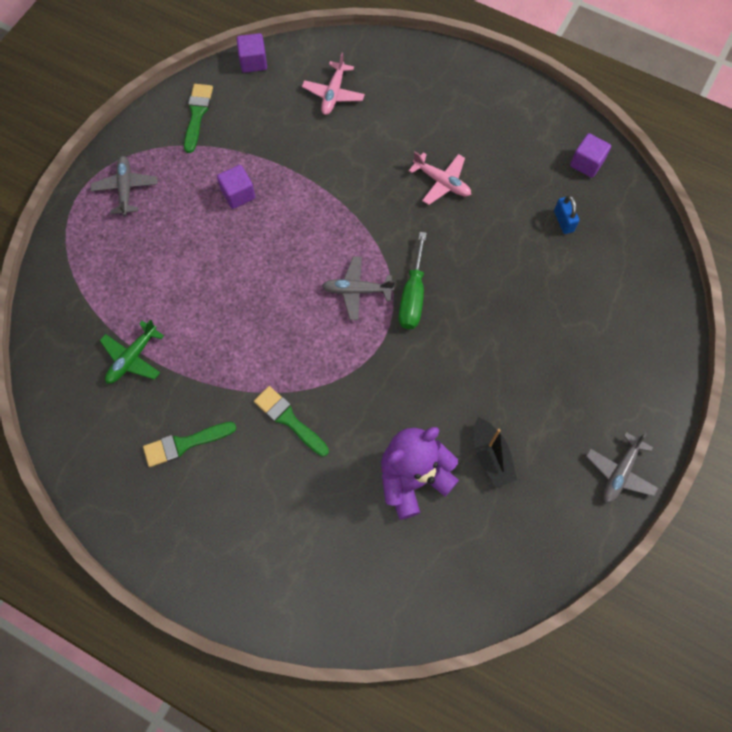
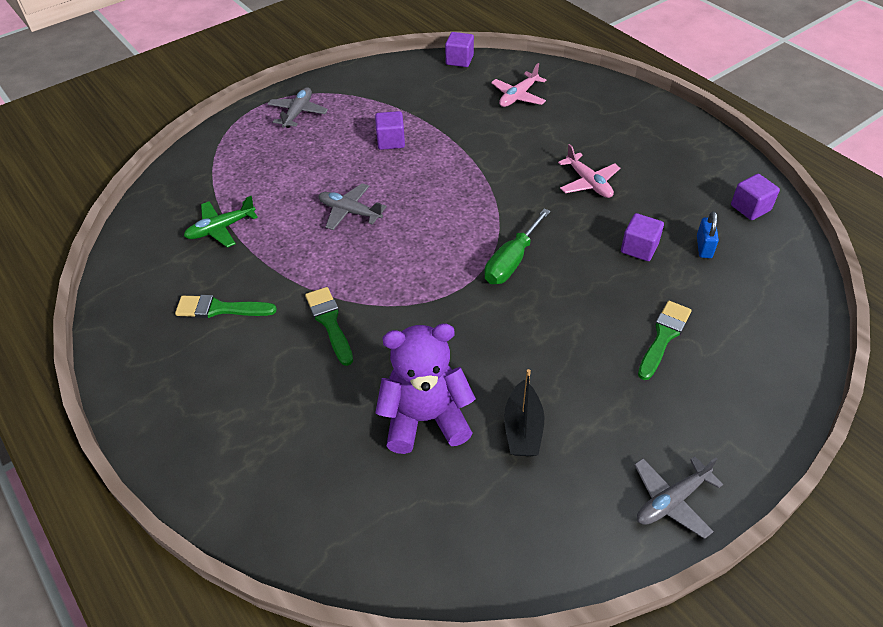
camera: 25 degrees right, 20 degrees down
green brush [184,84,213,153] -> green brush moved to [638,301,691,380]
grey plane [322,256,395,320] -> grey plane moved to [318,183,387,230]
none -> purple cube [621,213,664,261]

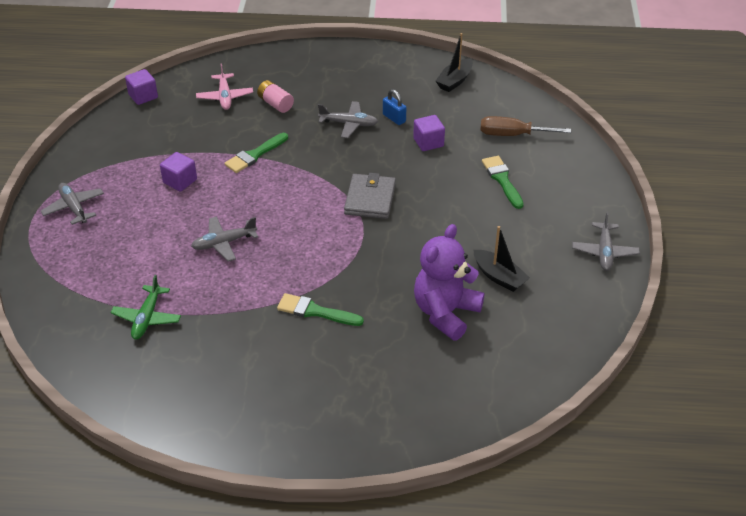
camera: 50 degrees left, 5 degrees down
green brush [175,295,277,318] -> green brush moved to [224,133,288,173]
green screwdriver [484,208,550,284] -> grey wallet [344,173,396,219]
pink plane [558,144,620,198] -> grey plane [318,101,378,138]
blue padlock [697,211,719,258] -> blue padlock moved to [383,89,406,125]
purple cube [731,174,780,220] -> black boat [436,33,473,92]
none -> pink battery [257,80,294,113]
none -> brown screwdriver [480,116,571,136]

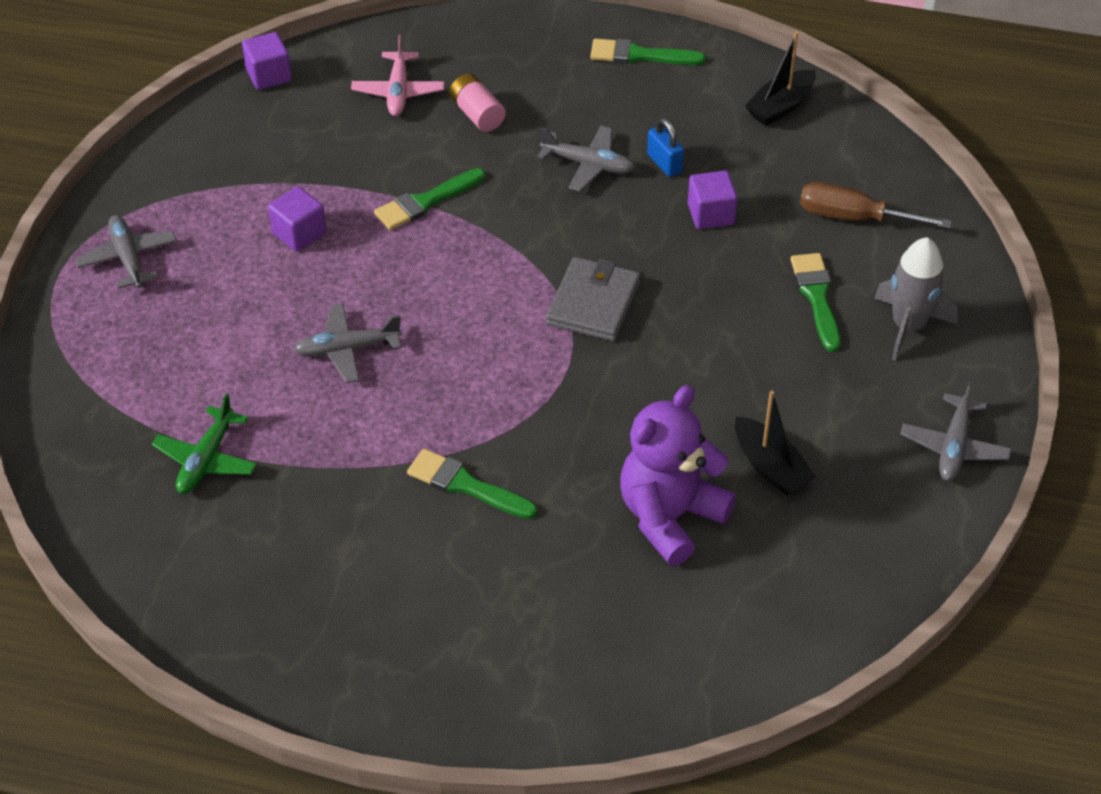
camera: 10 degrees right, 5 degrees up
none -> green brush [590,39,706,65]
none -> grey rocket [874,237,958,361]

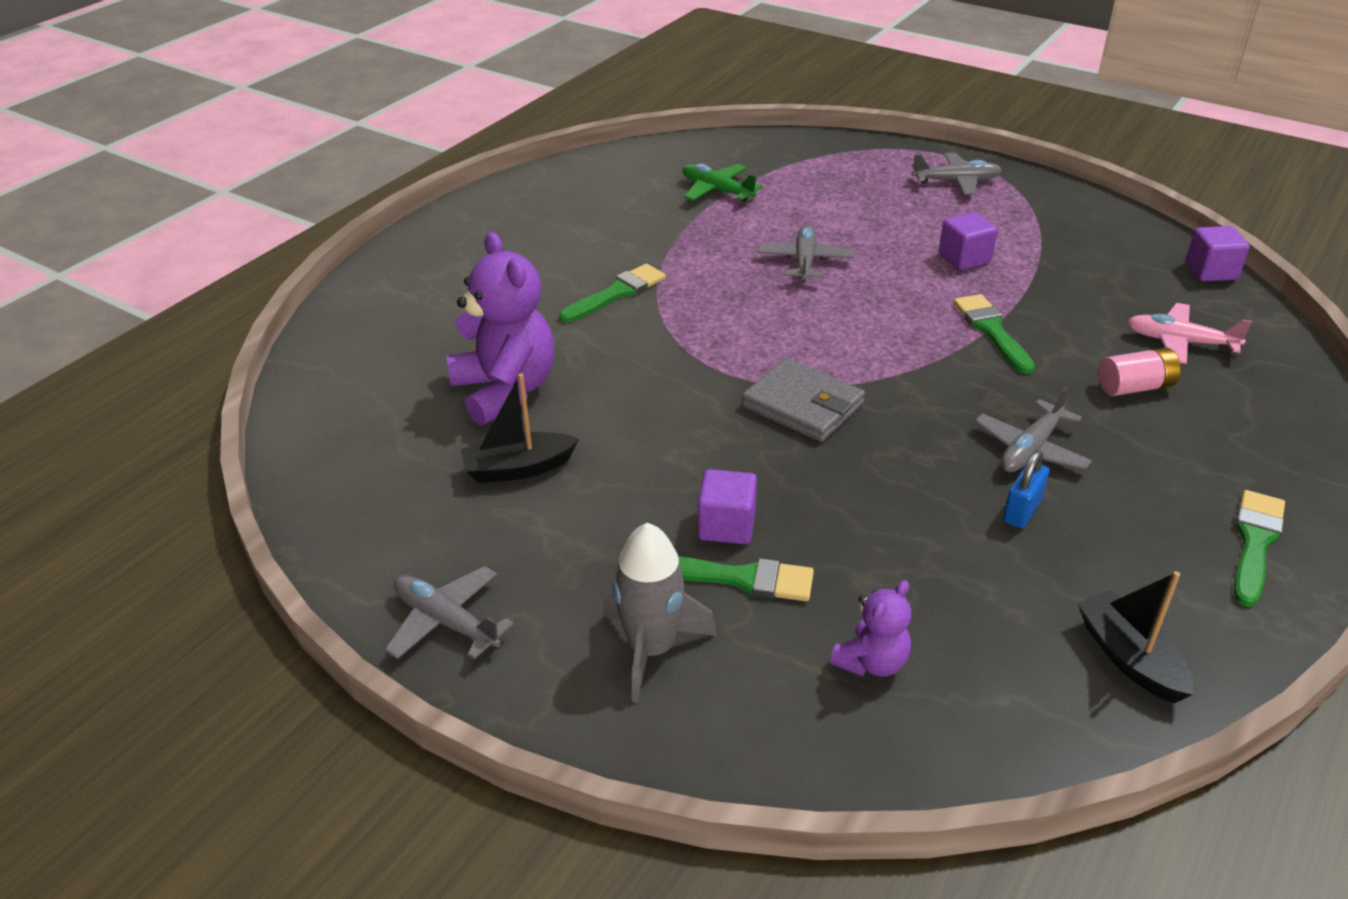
camera: 110 degrees right, 10 degrees down
blue padlock [647,118,684,177] -> blue padlock turned 45 degrees counterclockwise [1003,450,1050,529]
purple cube [688,170,738,229] -> purple cube moved to [698,469,757,544]
brown screwdriver [800,182,951,228] -> purple teddy bear [830,580,911,676]

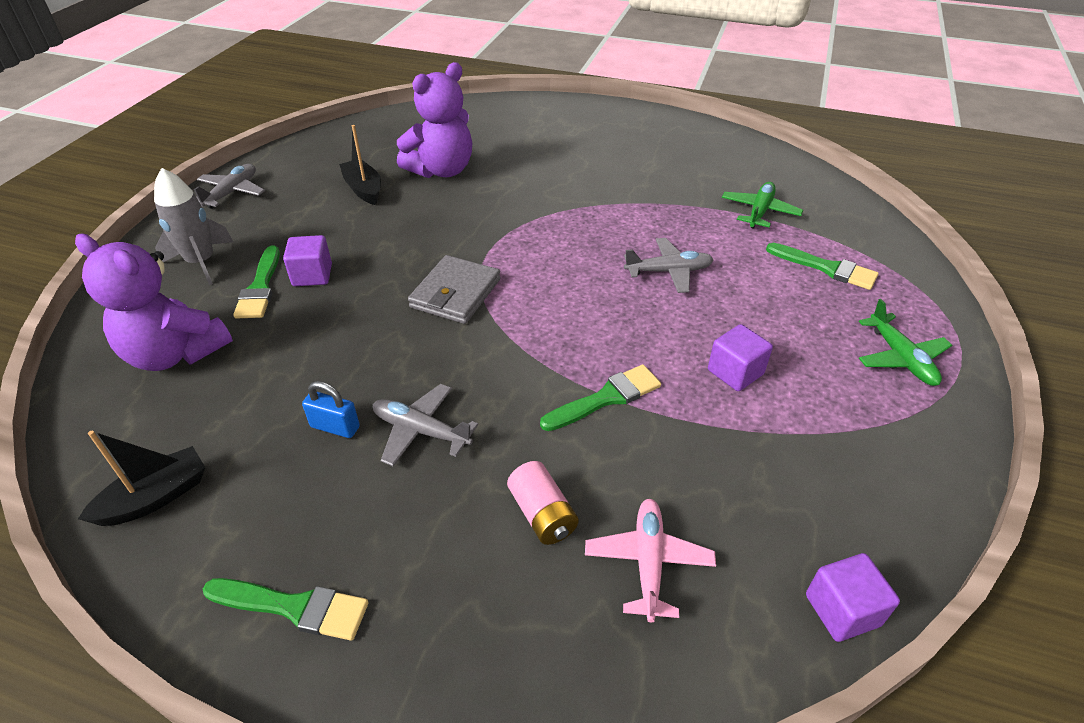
camera: 75 degrees right, 5 degrees up
green brush [559,264,666,323] -> green brush moved to [766,243,879,290]
purple teddy bear [830,580,911,676] -> purple teddy bear [75,233,233,371], size x1.93
grey plane [912,153,1002,195] -> green plane [858,299,952,386]

